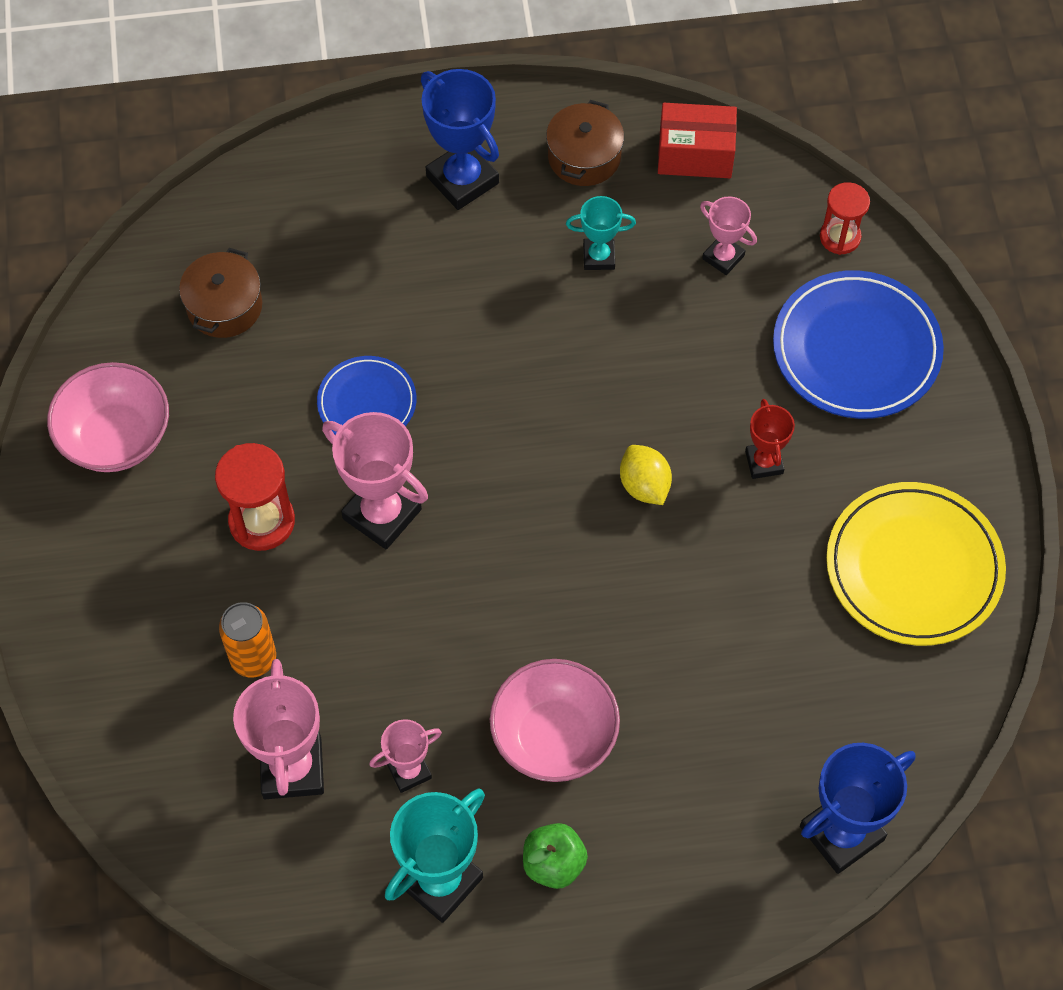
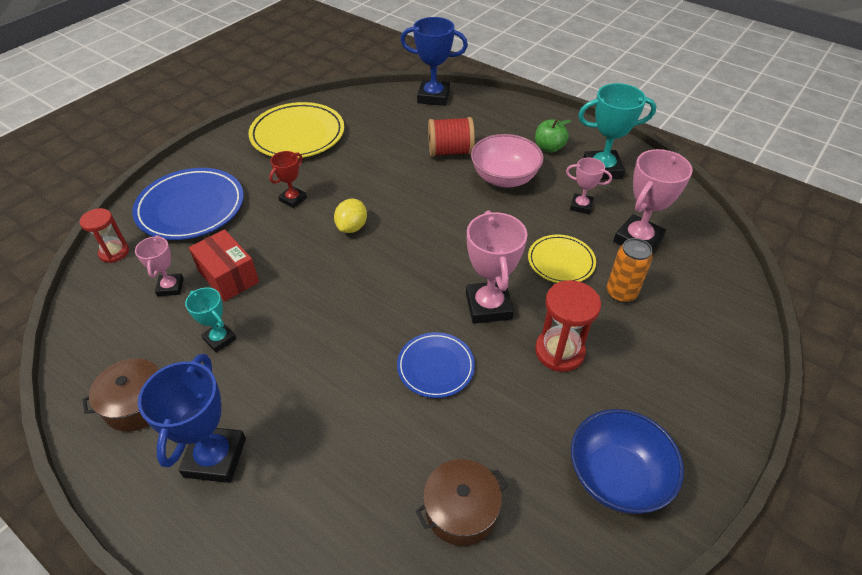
camera: 135 degrees left, 15 degrees down
pink bowl [47,362,169,472] -> blue bowl [571,409,684,514]
red box [658,103,737,178] -> red box moved to [189,229,259,302]
none -> red spool [428,117,475,157]
none -> yellow plate [528,235,596,283]

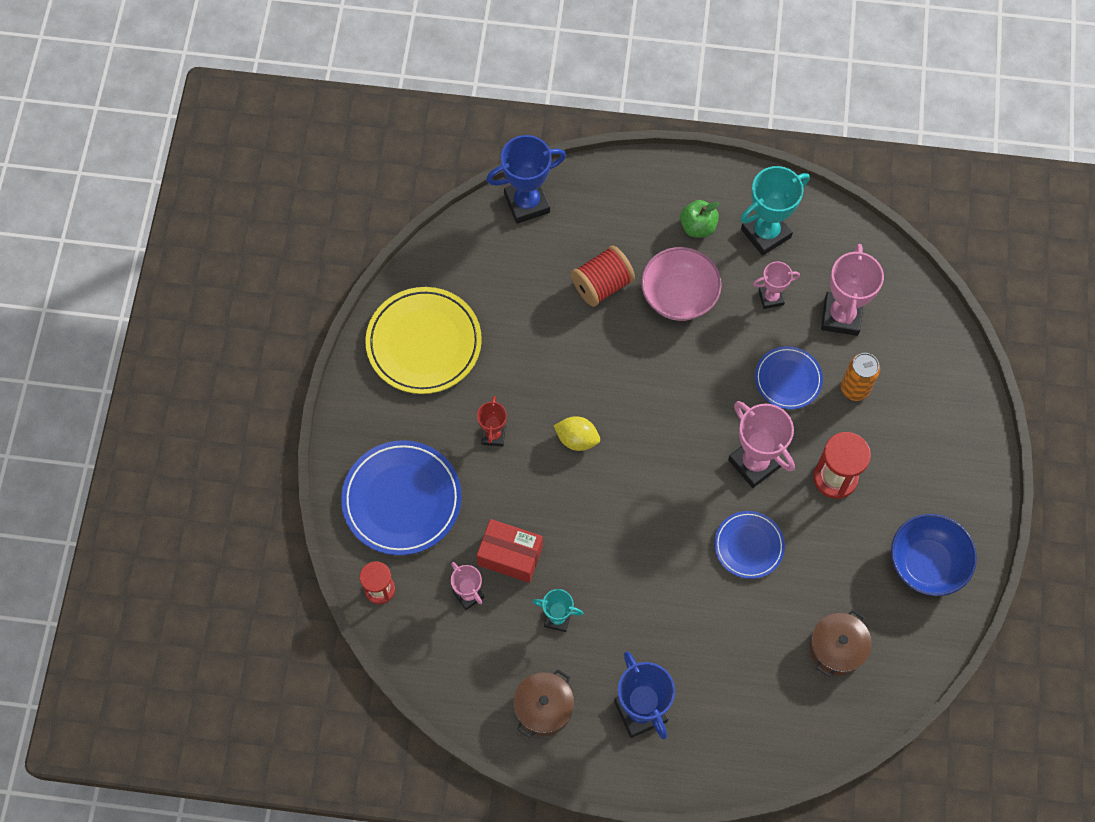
camera: 30 degrees left, 20 degrees up
yellow lemon [334,199,367,233] -> yellow lemon turned 60 degrees counterclockwise [554,416,600,451]
yellow plate [528,235,596,283] -> blue plate [755,346,823,409]

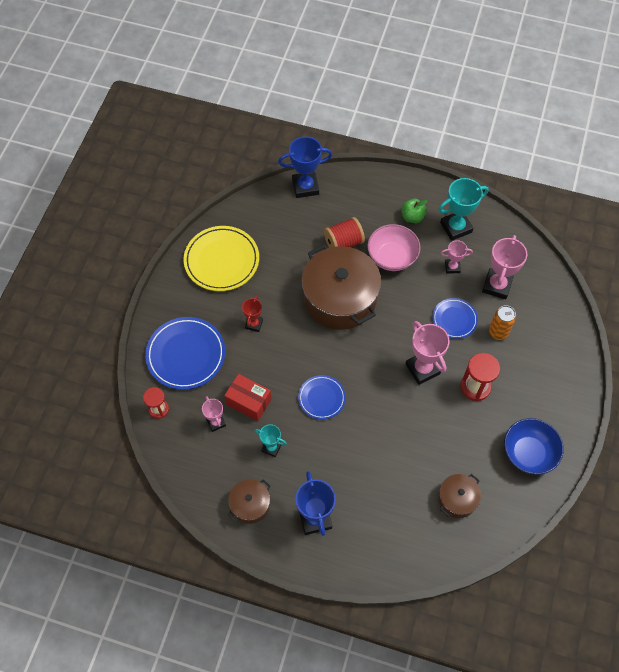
camera: 10 degrees right, 5 degrees down
yellow lemon [554,416,600,451] -> none
blue plate [714,511,785,579] -> blue plate moved to [298,375,346,419]
none -> brown pot [302,244,381,330]

